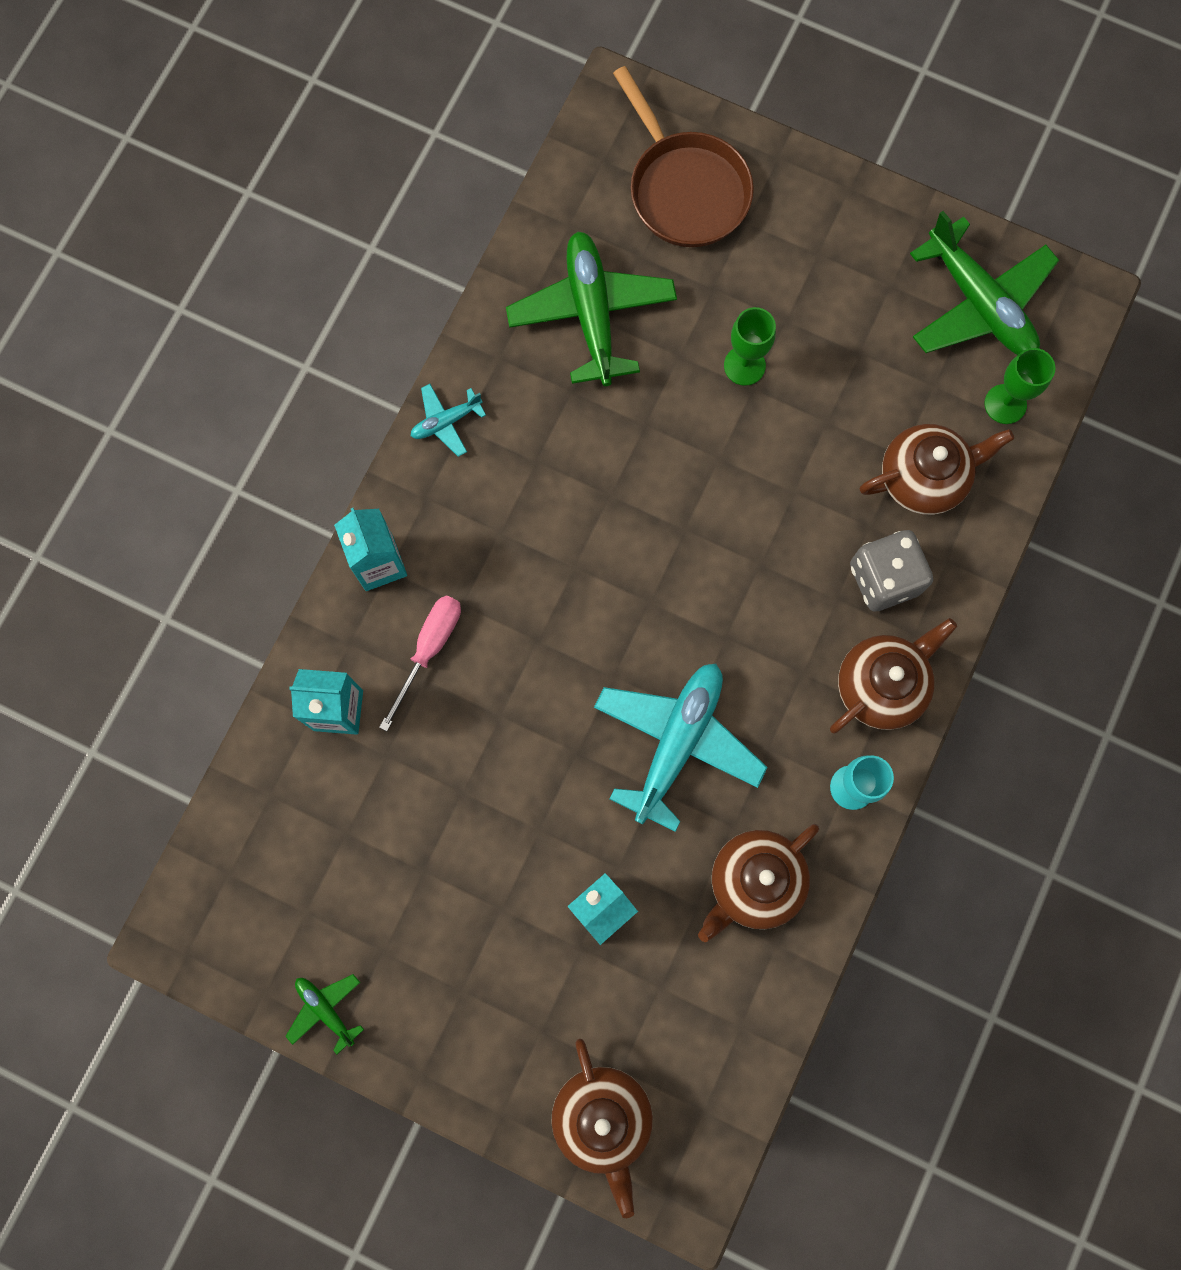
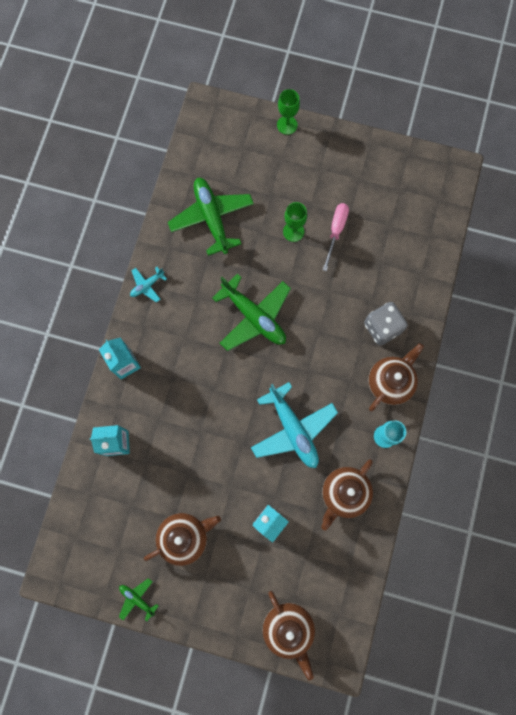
camera: 10 degrees left, 0 degrees up
pink screwdriver [379,595,461,731] -> pink screwdriver moved to [323,203,349,271]
turquoise plane [594,664,768,832] -> turquoise plane turned 135 degrees clockwise [251,382,338,468]
brown pan [613,66,754,247] -> none
brown teapot [860,424,1014,515] -> brown teapot moved to [144,513,221,566]
green plane [910,211,1059,355] -> green plane moved to [212,273,291,351]
green goblet [984,348,1056,424] -> green goblet moved to [277,89,300,135]

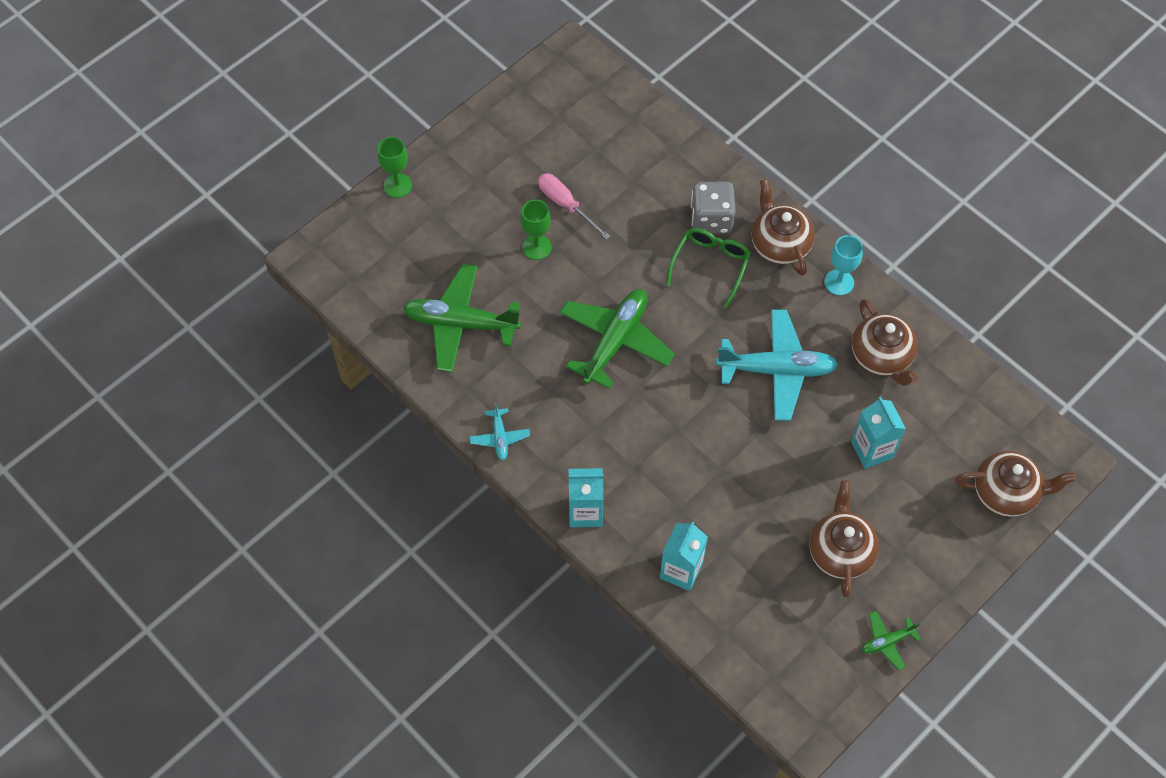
camera: 60 degrees left, 15 degrees down
green plane [212,273,291,351] -> green plane turned 45 degrees counterclockwise [559,289,675,389]
none -> green glasses [666,228,751,308]

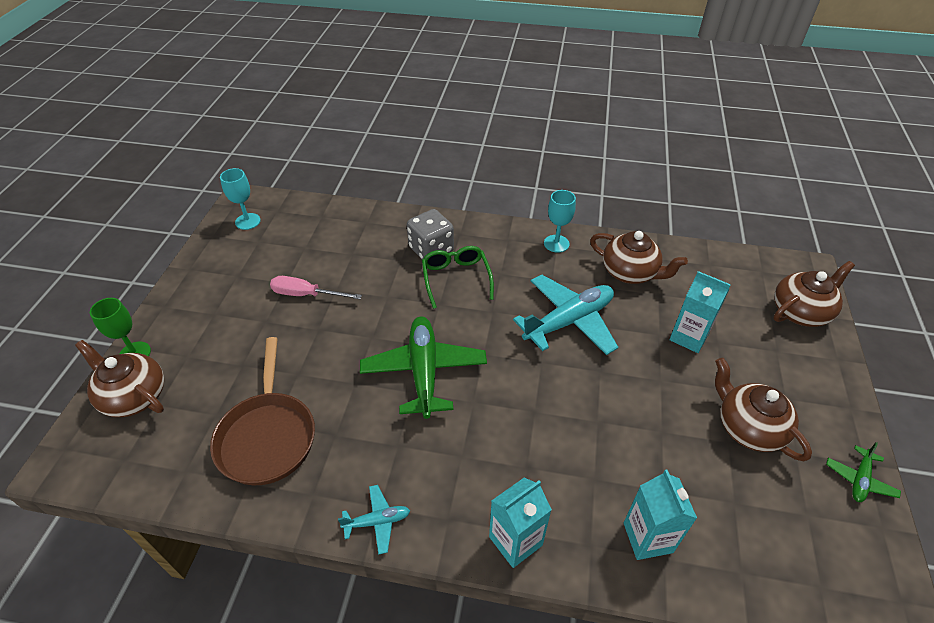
camera: 35 degrees left, 15 degrees down
green plane [403,264,521,372] -> brown pan [210,337,315,485]
turquoise plane [470,402,530,460] -> turquoise plane turned 60 degrees counterclockwise [338,485,410,555]
green goblet [521,200,552,260] -> none
brown teapot [752,179,815,276] -> brown teapot moved to [75,340,164,417]
none -> turquoise goblet [220,168,261,230]

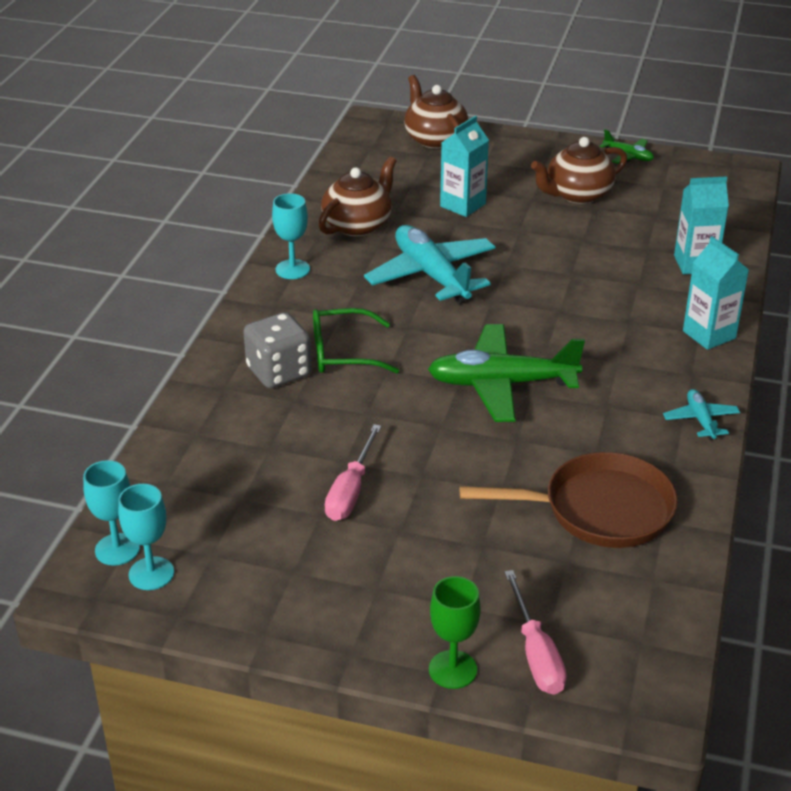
camera: 85 degrees left, 10 degrees down
brown teapot [75,340,164,417] -> pink screwdriver [504,570,567,695]
none -> turquoise goblet [83,460,140,566]

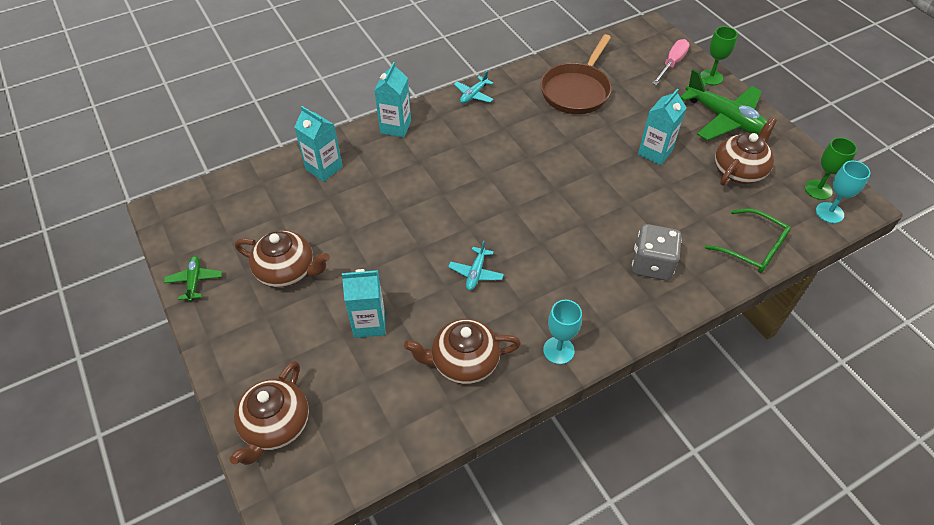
camera: 135 degrees left, 15 degrees up
turquoise goblet [118,484,174,590] -> green goblet [805,138,857,200]
green glasses [313,308,399,373] -> green glasses moved to [705,208,791,273]
pink screwdriver [325,424,382,521] -> none
turquoise plane [364,225,495,304] -> turquoise plane [448,240,504,290], size x0.48
green plane [428,324,585,422] -> green plane moved to [680,69,767,141]
brown pan [460,452,678,548] -> brown pan turned 105 degrees counterclockwise [541,34,612,114]
none -> turquoise carton [638,88,686,165]
none -> brown teapot [715,117,777,186]

